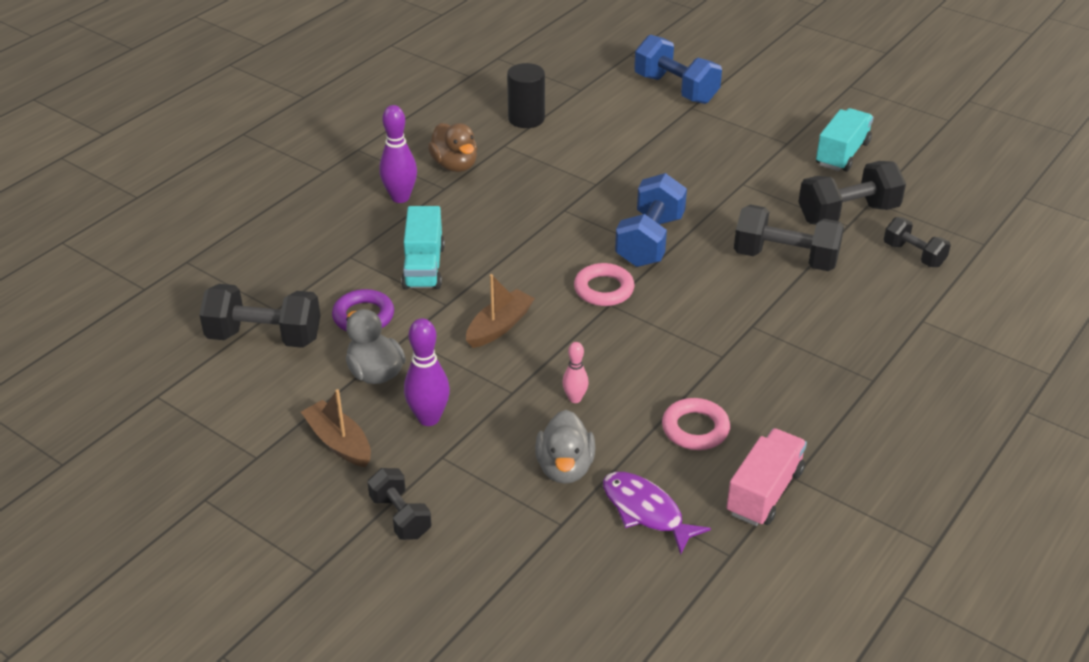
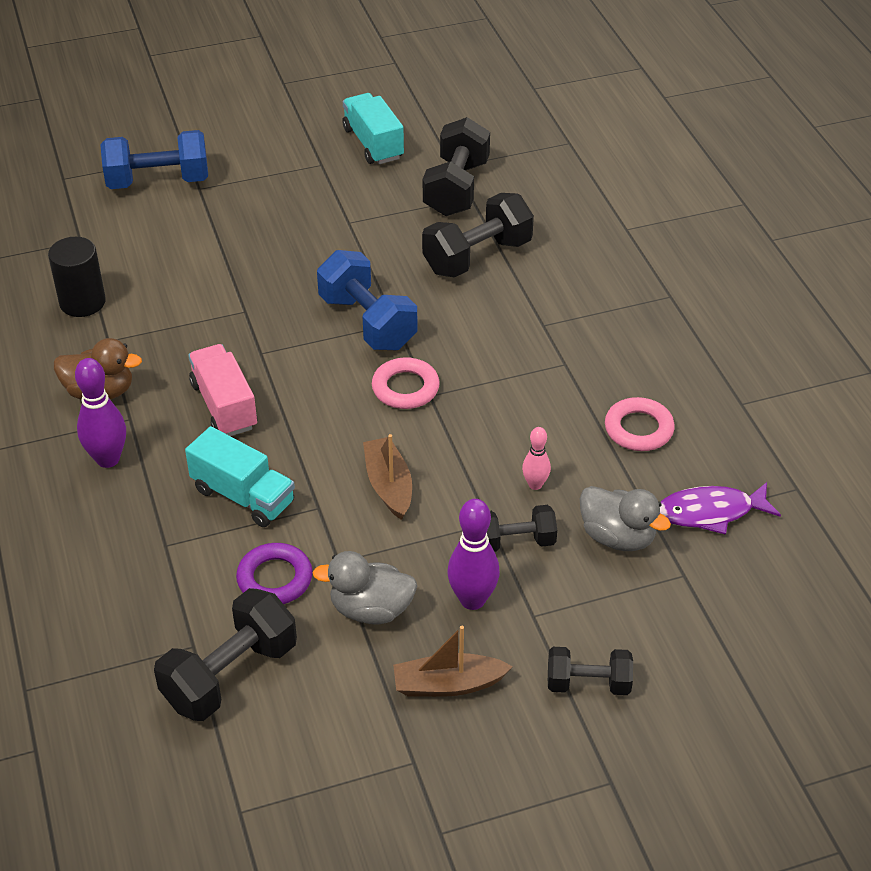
camera: 55 degrees left, 5 degrees up
pink truck [726,428,807,526] -> pink truck moved to [188,344,257,436]
black dumbbell [884,217,951,267] -> black dumbbell moved to [487,505,557,552]

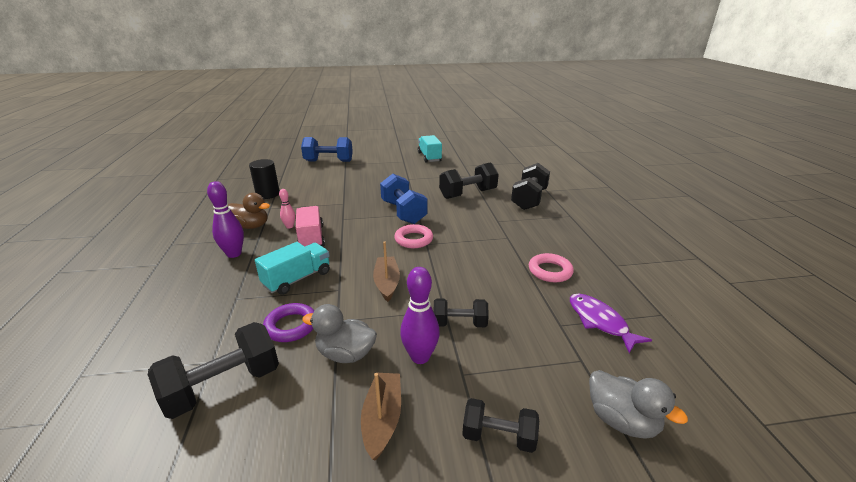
camera: 10 degrees right, 15 degrees down
turquoise truck [185,426,295,527] -> turquoise truck turned 90 degrees counterclockwise [255,242,330,295]
brown boat [393,626,513,697] -> brown boat turned 90 degrees clockwise [361,373,401,461]
black dumbbell [423,117,490,216] -> black dumbbell moved to [511,163,550,210]
pink bowling pin [522,427,551,490] -> pink bowling pin moved to [279,189,295,228]
grey duck [580,486,671,551] -> grey duck moved to [589,370,688,439]
purple fish [660,482,781,535] -> purple fish turned 60 degrees clockwise [570,293,652,353]

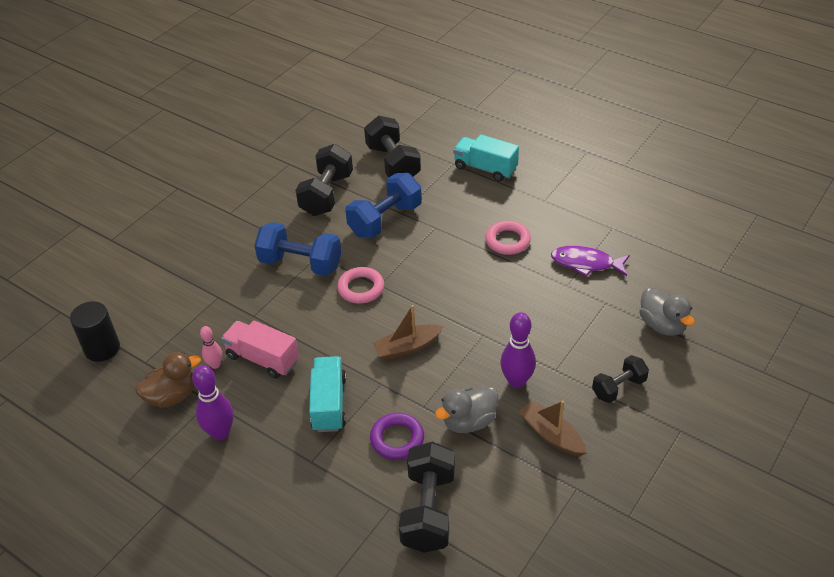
camera: 45 degrees left, 15 degrees up
blue dumbbell [301,137,353,162] -> blue dumbbell moved to [345,173,422,238]
brown boat [373,241,400,302] -> brown boat turned 60 degrees counterclockwise [372,305,444,360]
turquoise truck [418,135,442,163] -> turquoise truck moved to [453,134,519,182]
black dumbbell [434,298,489,327] -> none
grey duck [589,370,688,439] -> grey duck turned 60 degrees clockwise [639,287,695,336]

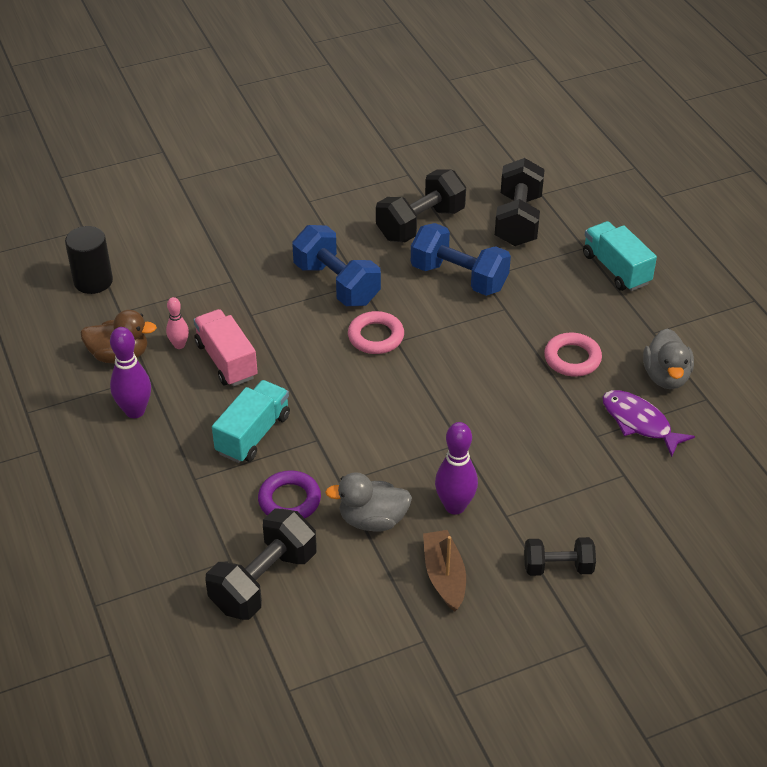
camera: 30 degrees right, 0 degrees up
blue dumbbell [345,173,422,238] -> blue dumbbell turned 45 degrees clockwise [411,223,511,296]
brown boat [372,305,444,360] -> none
grey duck [639,287,695,336] -> grey duck moved to [643,328,694,389]

